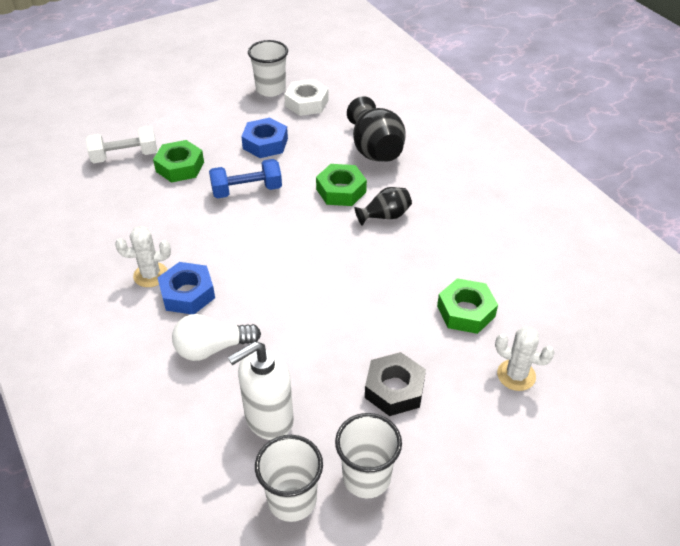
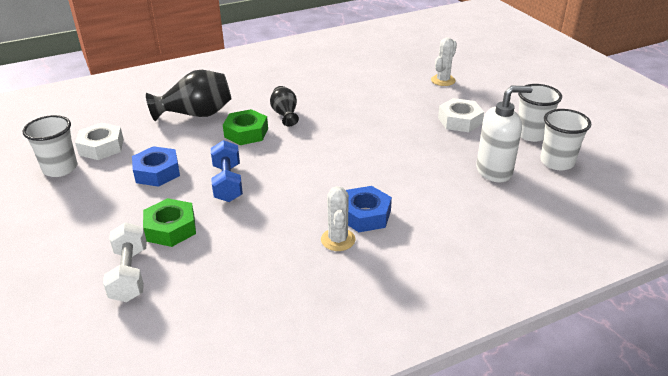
camera: 85 degrees left, 10 degrees down
white light bulb [172,314,261,361] -> none
white soap dispenser [228,341,294,440] -> white soap dispenser turned 75 degrees counterclockwise [476,86,533,182]
black nut [365,352,426,416] -> white nut [438,98,484,132]
green nut [437,278,498,334] -> none

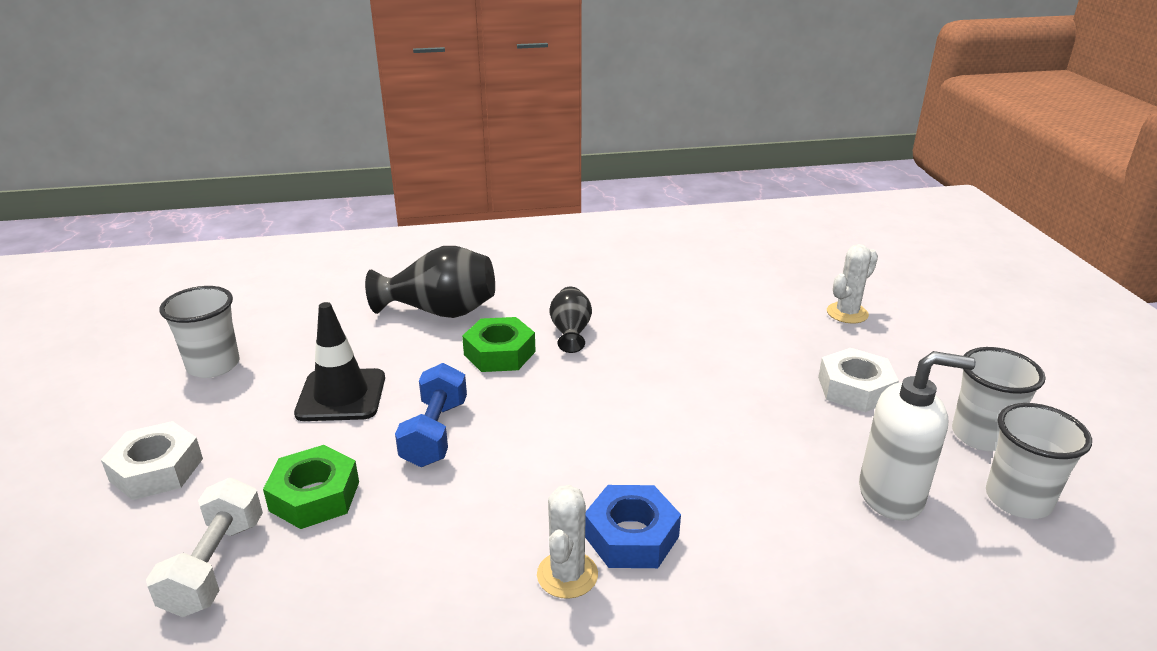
camera: 15 degrees right, 5 degrees down
white nut [75,123,124,160] -> white nut moved to [101,421,203,500]
blue nut [132,146,180,187] -> black traffic cone [294,302,385,421]

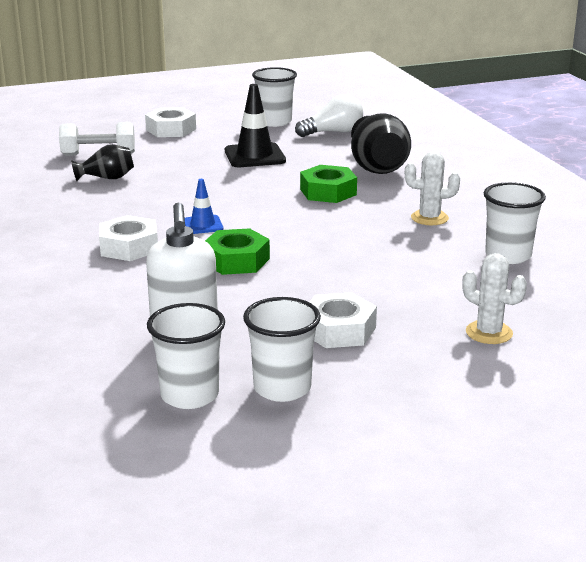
camera: 80 degrees right, 5 degrees down
green nut [263,445,359,529] -> green nut moved to [205,228,270,275]
blue dumbbell [395,363,467,467] -> none
white cactus [537,485,598,599] -> white cactus moved to [405,151,460,225]
black vase [549,287,592,353] -> black vase moved to [71,144,134,181]
blue nut [585,485,681,568] -> white nut [99,215,158,261]
none -> blue traffic cone [185,179,223,234]
none -> white light bulb [295,94,363,137]
none -> white cup [484,182,546,264]

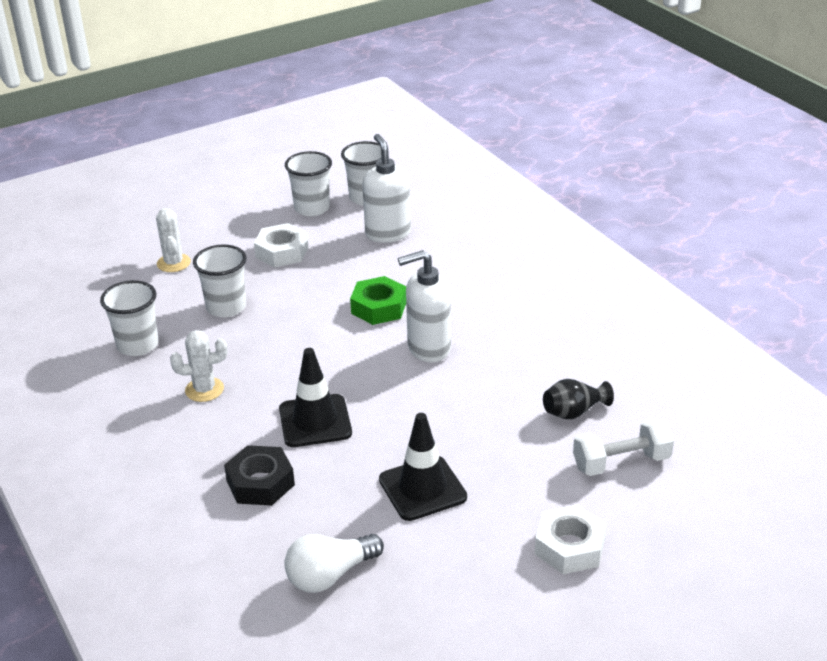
camera: 170 degrees right, 10 degrees up
white nut [99,215,158,261] -> none
blue traffic cone [185,179,223,234] -> white soap dispenser [398,250,451,362]
white cup [252,67,297,127] -> white cup moved to [193,244,246,317]
green nut [300,165,357,203] -> black traffic cone [279,348,352,447]
black vase [351,113,411,174] -> black nut [224,445,295,506]
white cactus [462,253,527,344] -> white cactus turned 45 degrees clockwise [156,208,191,272]

